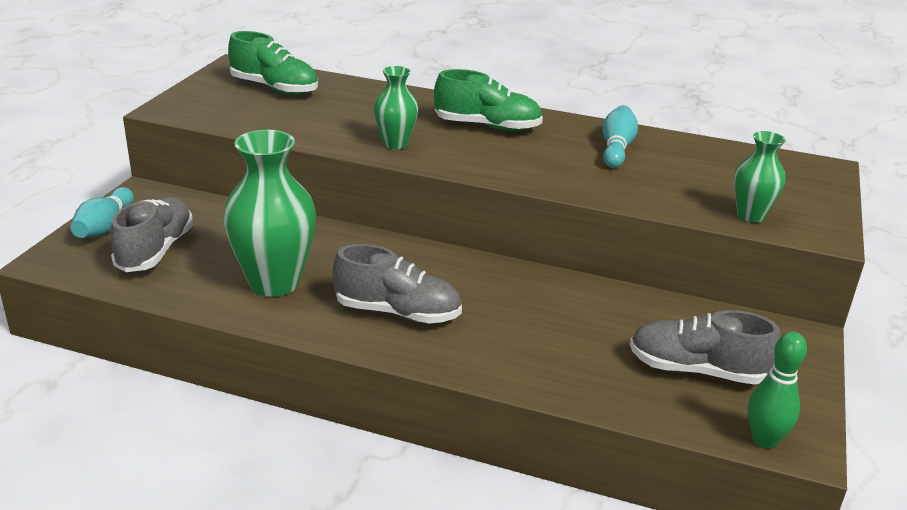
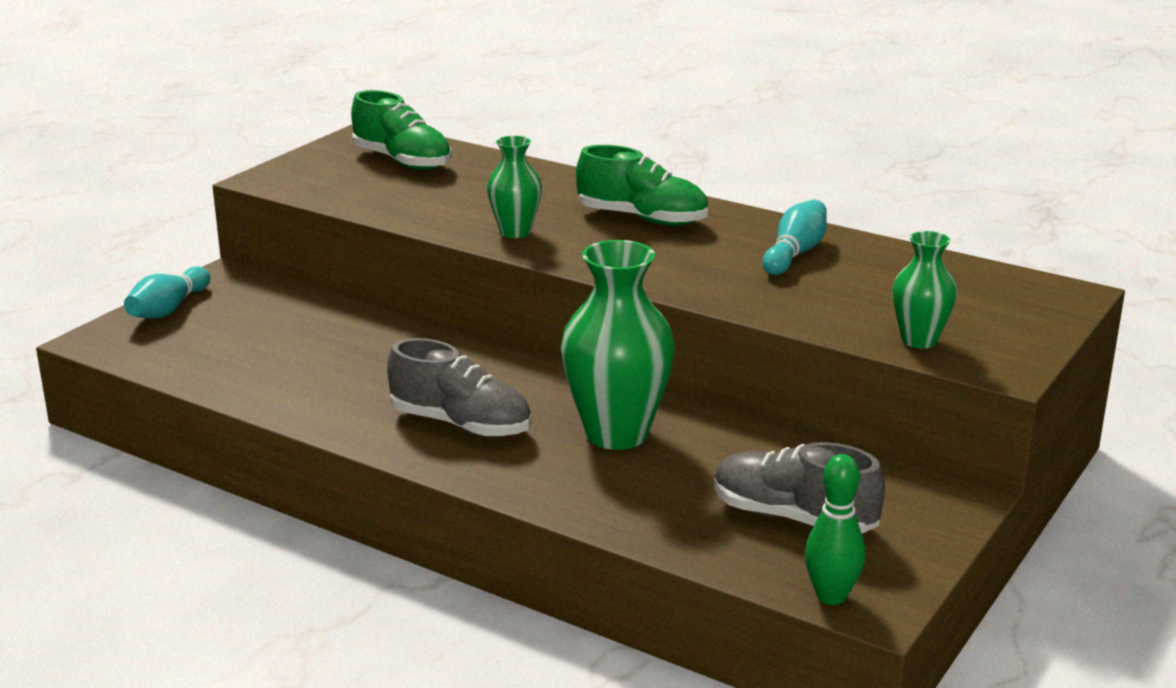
camera: 15 degrees right, 5 degrees down
grey shoe [110,197,193,272] -> none
green vase [223,130,316,297] -> green vase moved to [561,240,675,450]

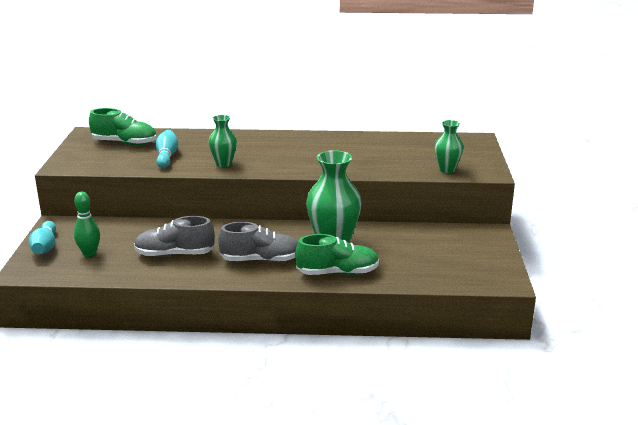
camera: 30 degrees left, 0 degrees up
green shoe [576,145,708,226] -> green shoe moved to [295,234,379,275]
grey shoe [714,442,885,533] -> grey shoe moved to [134,216,215,257]
turquoise bowling pin [762,200,827,275] -> turquoise bowling pin moved to [156,130,178,168]
green bowling pin [805,454,865,605] -> green bowling pin moved to [74,192,100,257]

